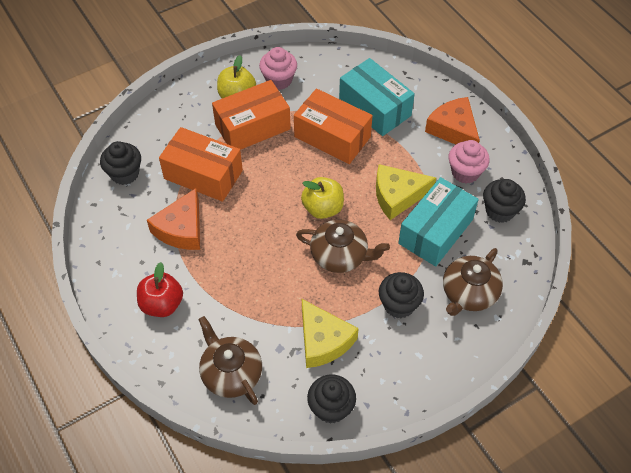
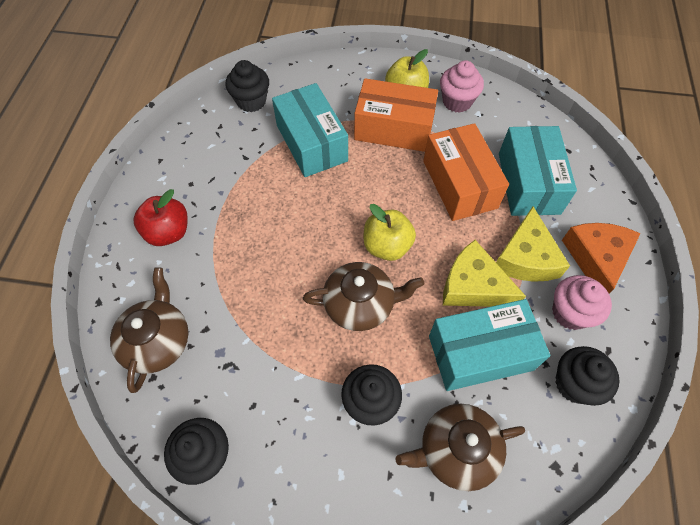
camera: 40 degrees right, 5 degrees up
orange cheese [147,188,200,250] -> none
orange box [159,127,243,202] -> turquoise box [272,83,348,177]
brown teapot [296,220,390,273] -> brown teapot turned 60 degrees counterclockwise [303,262,424,331]
yellow cheese [302,299,359,368] -> yellow cheese moved to [496,206,570,282]

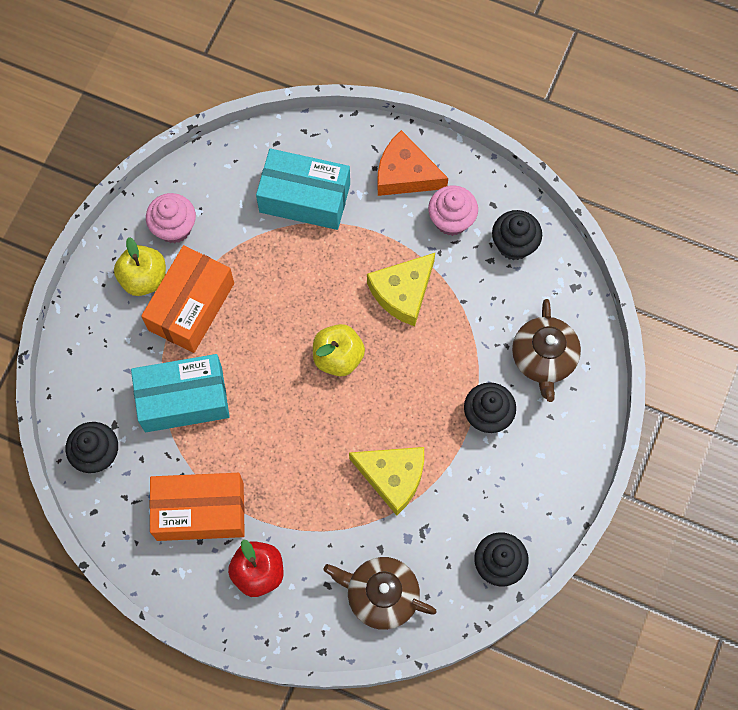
camera: 75 degrees left, 10 degrees up
brown teapot [303,262,424,331] -> none
orange box [423,123,509,221] -> orange box moved to [150,473,245,541]
turquoise box [429,299,551,391] -> none
yellow cheese [496,206,570,282] -> yellow cheese moved to [349,447,424,516]

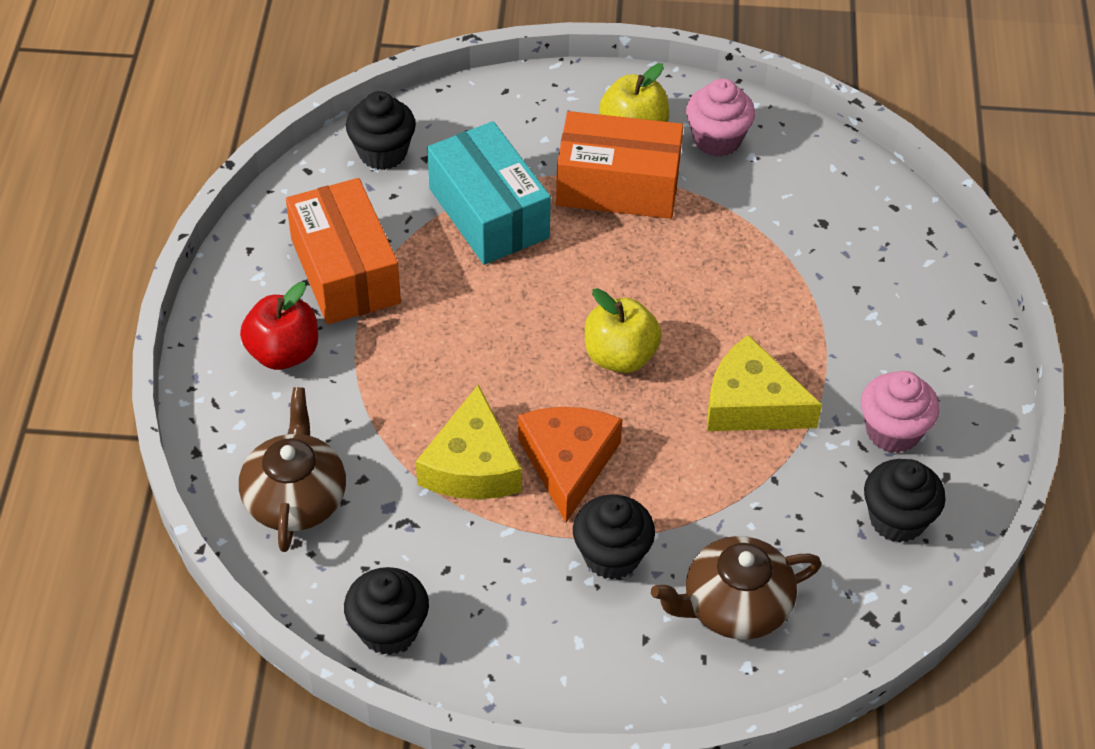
camera: 70 degrees right, 20 degrees down
turquoise box [256,148,350,230] -> none
orange cheese [378,130,448,196] -> orange cheese moved to [518,407,623,522]

